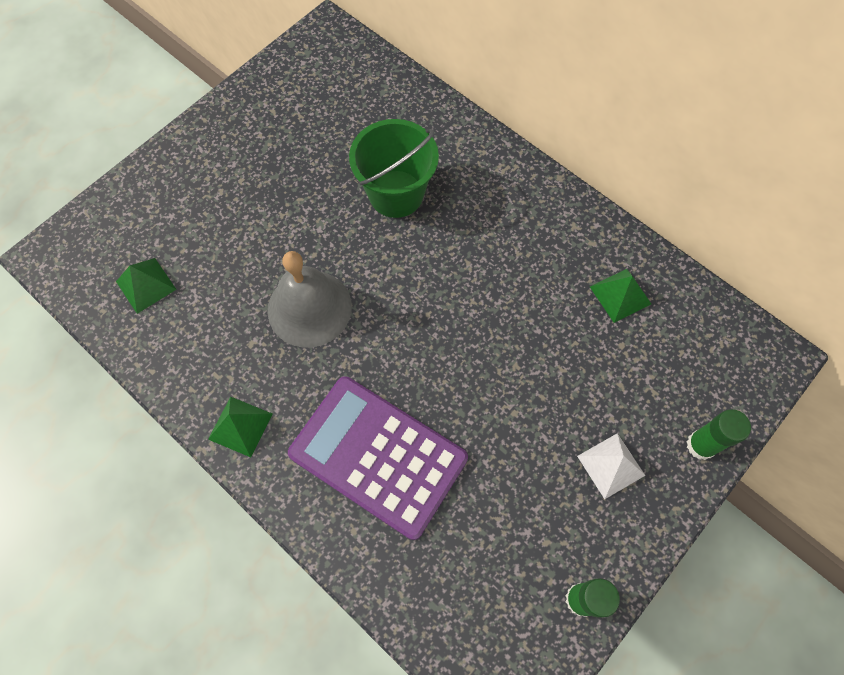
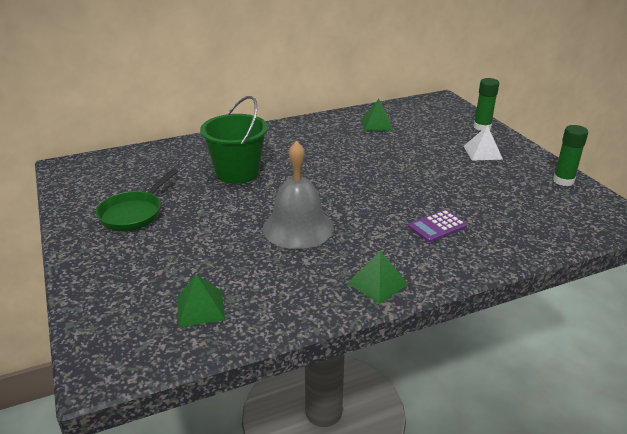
camera: 65 degrees left, 35 degrees down
purple calculator [288,376,468,540] -> purple calculator [408,209,467,242], size x0.43
none -> green pan [96,168,178,231]

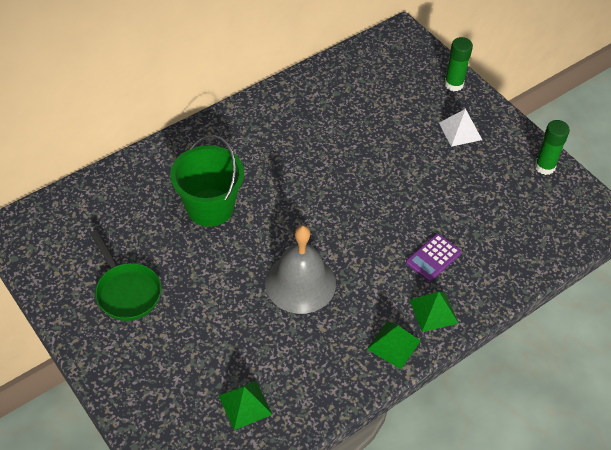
camera: 15 degrees left, 20 degrees up
green pan [96,168,178,231] -> green pan turned 45 degrees counterclockwise [90,230,162,321]
green pyramid [362,99,393,131] -> green pyramid moved to [410,292,459,332]

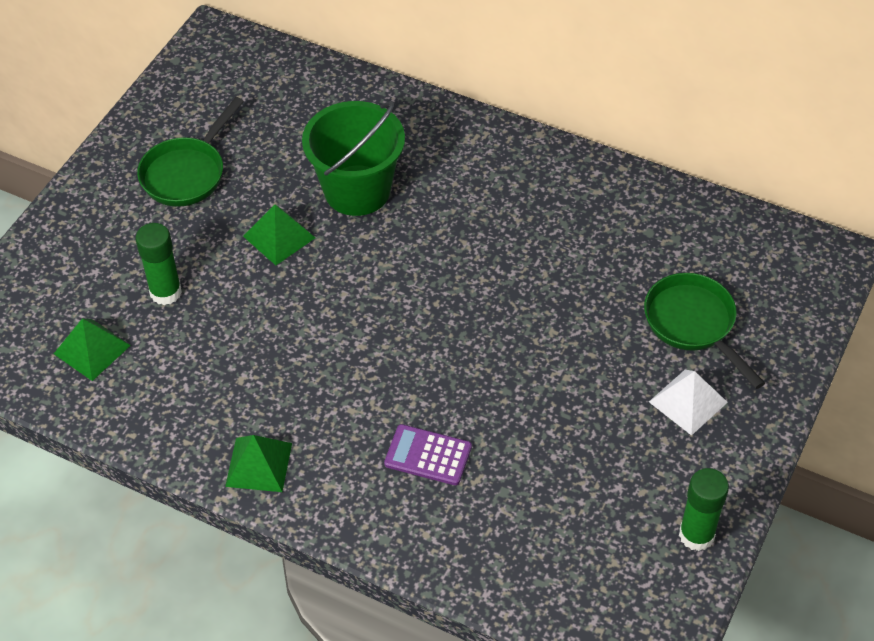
camera: 65 degrees right, 0 degrees up
grey bell [265,225,336,314] -> none
green pyramid [410,292,459,332] -> green pyramid moved to [243,205,315,265]
green glue stick [444,37,473,91] -> green glue stick moved to [135,223,182,305]
none -> green pan [644,273,765,389]

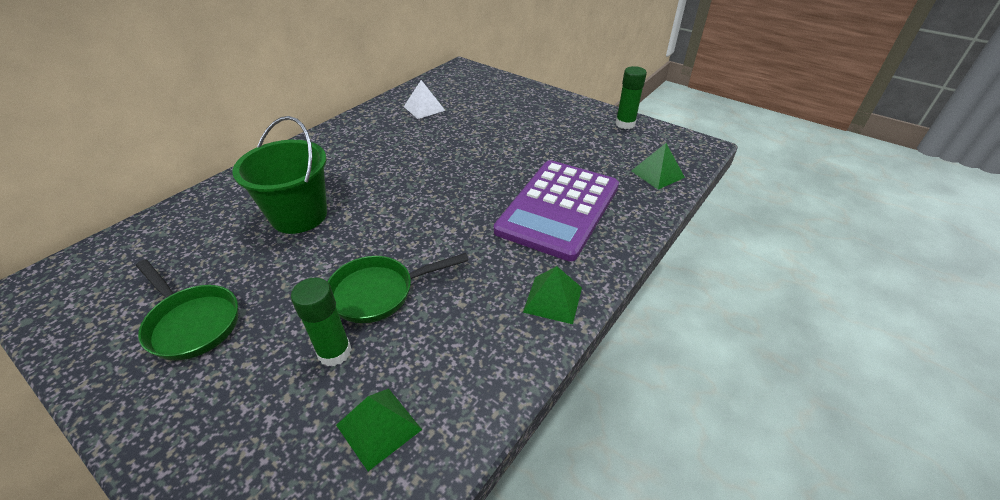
camera: 80 degrees left, 10 degrees down
green pyramid [243,205,315,265] -> green pyramid moved to [631,143,685,190]
purple calculator [384,424,472,485] -> purple calculator [494,160,619,261], size x2.34
green pan [644,273,765,389] -> green pan moved to [327,253,469,323]
white pyramid [649,370,728,436] -> white pyramid moved to [404,80,446,119]

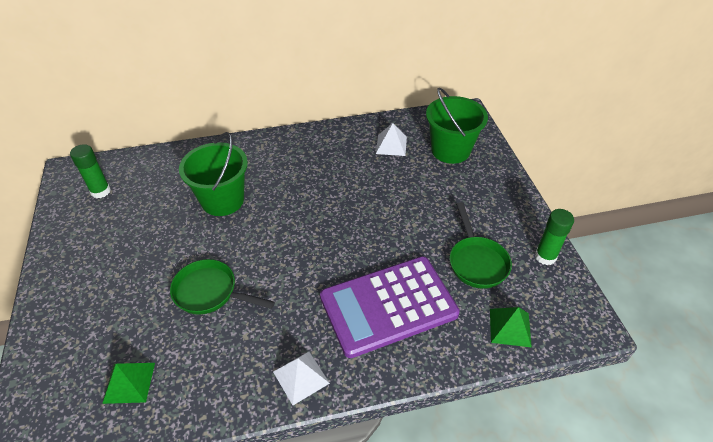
camera: 40 degrees right, 5 degrees up
green pan [136,259,238,361] -> green pan moved to [450,202,512,289]
green glue stick [291,278,352,366] -> green glue stick moved to [70,144,111,198]
green pyramid [523,266,582,324] -> white pyramid [273,352,330,405]
none -> green bucket [426,88,488,164]

